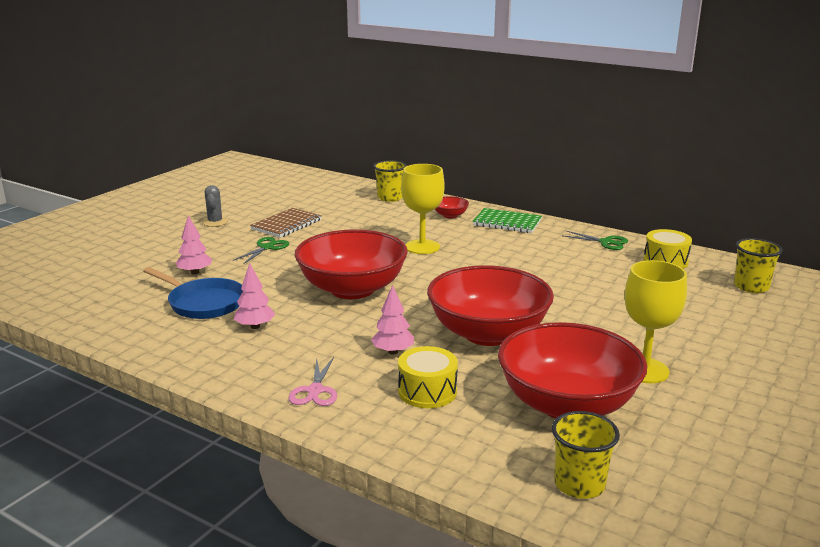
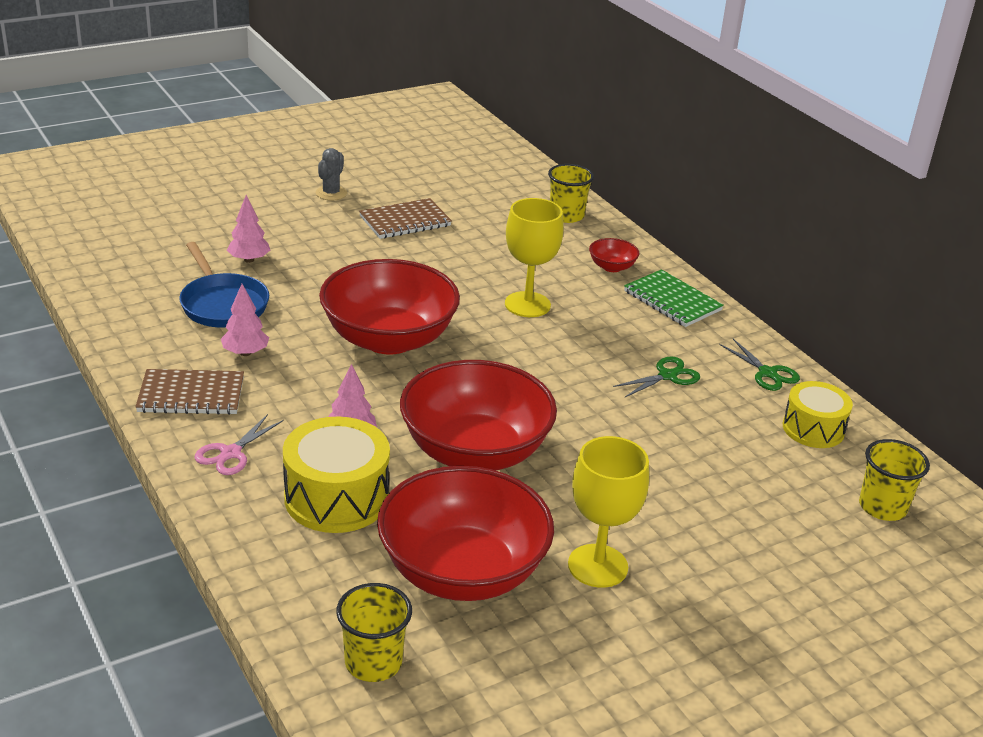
camera: 25 degrees right, 10 degrees up
green scissors [233,237,289,264] -> green scissors moved to [613,356,700,397]
yellow drum [398,346,458,408] -> yellow drum [283,417,390,533], size x1.52
none -> brown notebook [135,369,244,415]

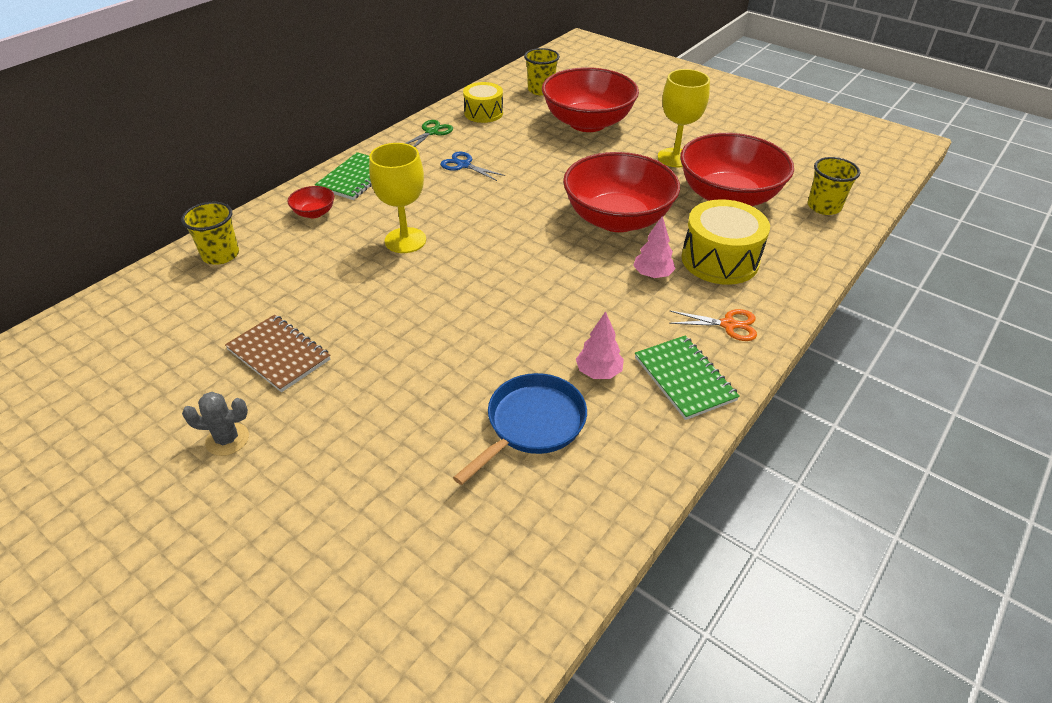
camera: 110 degrees left, 10 degrees up
brown notebook [135,369,244,415] -> green notebook [635,335,740,420]
pink scissors [195,414,284,475] -> orange scissors [669,309,757,341]
pink tree [227,195,270,263] -> none
red bowl [319,259,460,355] -> red bowl moved to [542,67,639,132]
green scissors [613,356,700,397] -> blue scissors [440,152,505,181]

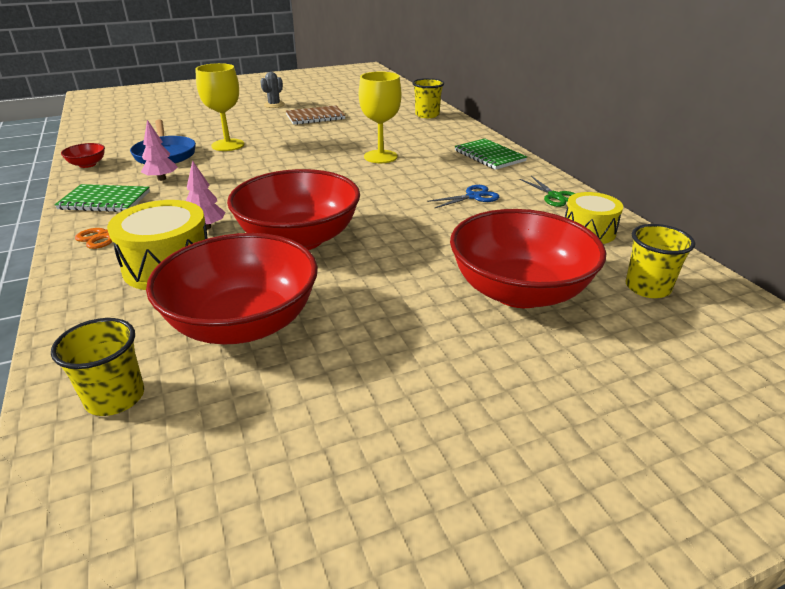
camera: 120 degrees right, 10 degrees down
red bowl [288,186,334,218] -> red bowl moved to [61,143,105,168]
yellow goblet [658,69,710,167] -> yellow goblet moved to [195,63,244,151]

